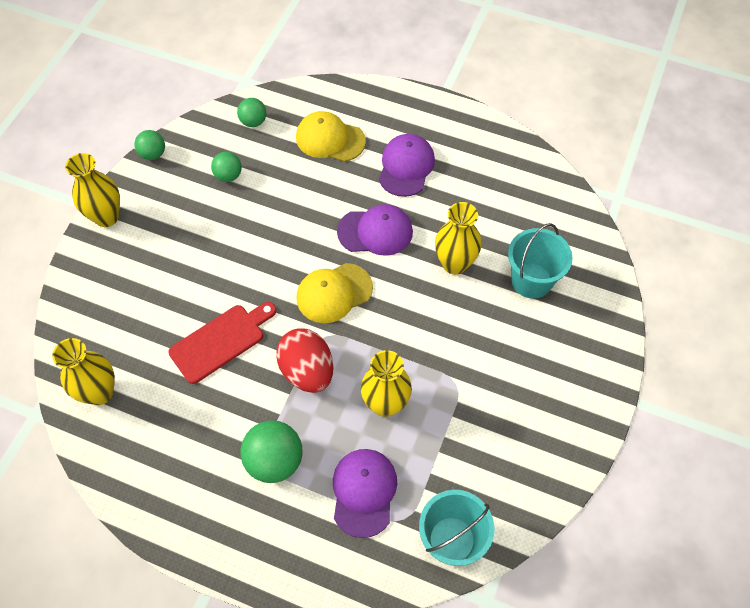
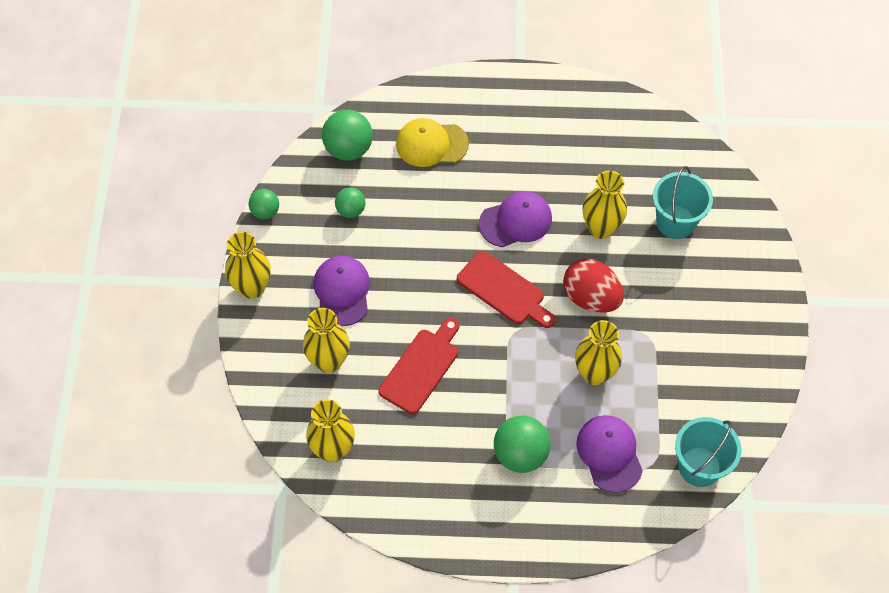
camera: 20 degrees left, 0 degrees up
green ball [237,98,266,127] -> green ball [322,110,373,161], size x1.69
red egg [276,328,333,393] -> red egg moved to [563,259,624,313]
yellow cap [296,263,373,323] -> red cutting board [457,251,555,328]
purple cap [379,134,435,197] -> purple cap moved to [314,256,370,326]
none -> yellow vase [303,308,350,373]

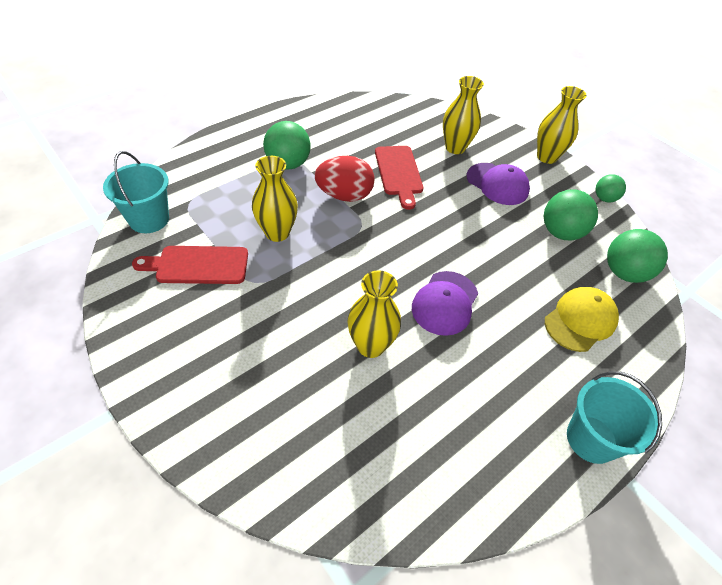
camera: 135 degrees right, 10 degrees down
yellow vase [306,399,355,462] -> none
green ball [335,187,365,218] -> green ball [544,189,598,241], size x1.69
red cutting board [457,251,555,328] -> red cutting board moved to [132,246,248,284]
red egg [563,259,624,313] -> red egg moved to [315,156,374,202]
purple cap [576,415,643,493] -> none
turquoise bucket [653,166,713,239] -> turquoise bucket moved to [567,371,662,464]

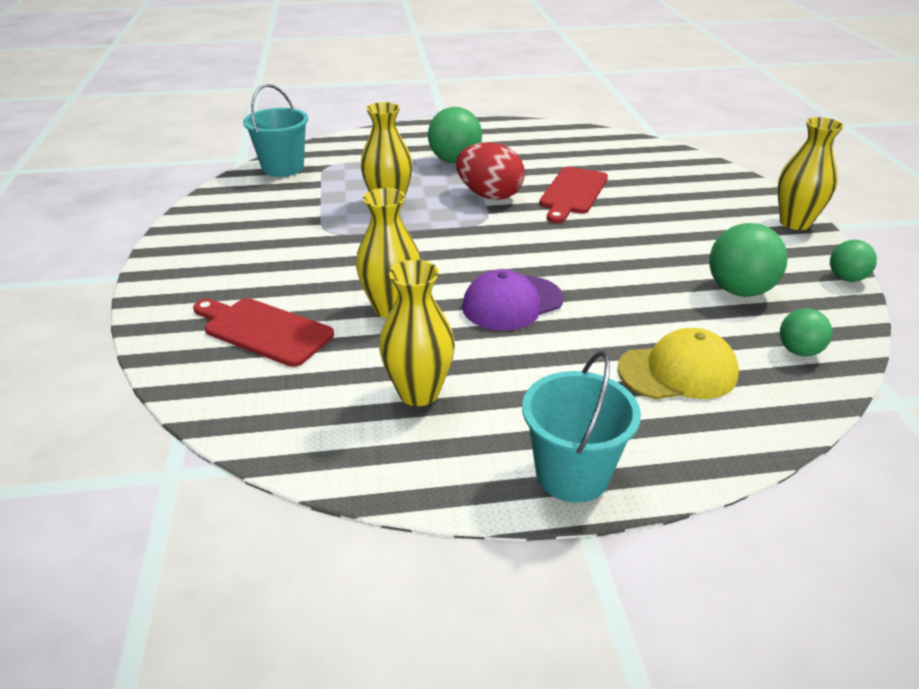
camera: 35 degrees right, 15 degrees down
red cutting board [132,246,248,284] -> red cutting board moved to [193,298,334,367]
yellow vase [443,76,484,154] -> yellow vase moved to [379,260,455,406]
purple cap [466,163,530,205] -> none
green ball [607,229,668,283] -> green ball [780,308,832,356], size x0.59

